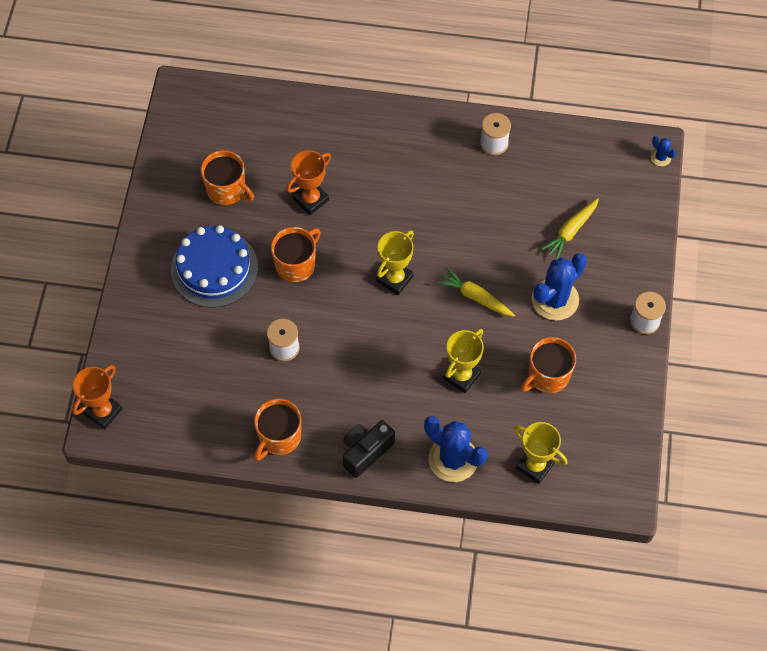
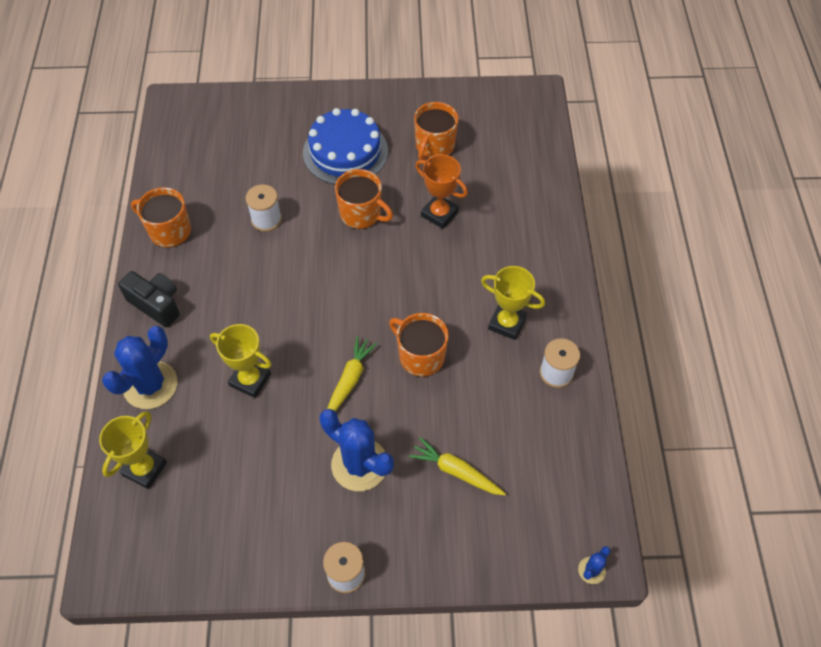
camera: 80 degrees right, 5 degrees down
orange trophy [72,365,123,429] -> none
yellow trophy [377,230,414,295] -> yellow trophy moved to [481,266,545,340]
orange mug [521,337,576,393] -> orange mug moved to [389,313,449,377]

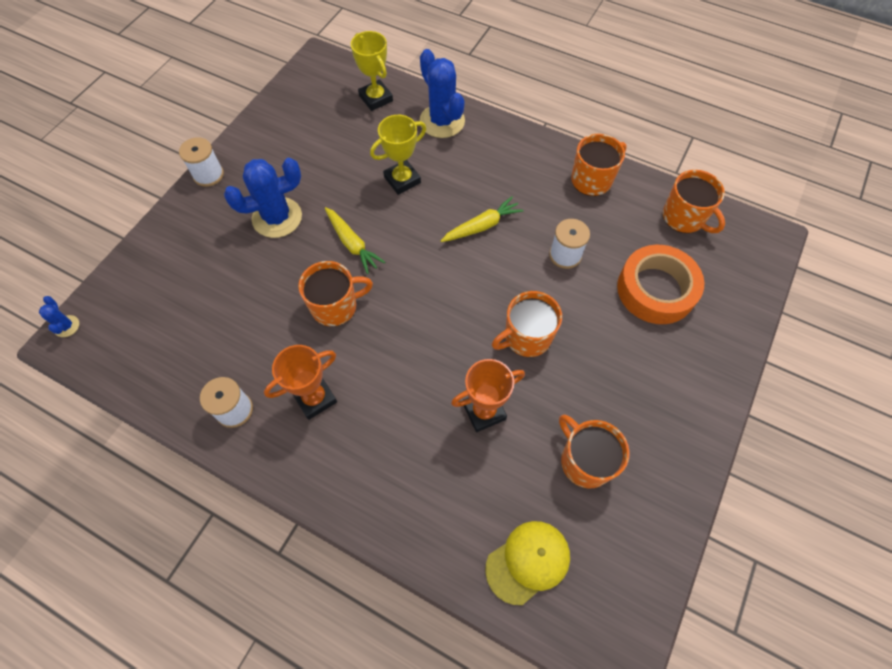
camera: 120 degrees right, 5 degrees up
black camera [118,271,180,327] -> none
blue cake [303,108,388,184] -> none
yellow carrot [409,437,506,495] -> yellow carrot moved to [441,196,524,242]
yellow trophy [481,266,545,340] -> orange trophy [264,345,337,420]
none -> yellow cap [485,521,570,605]
none -> orange tape [617,245,704,324]
none -> orange mug [663,170,725,233]

